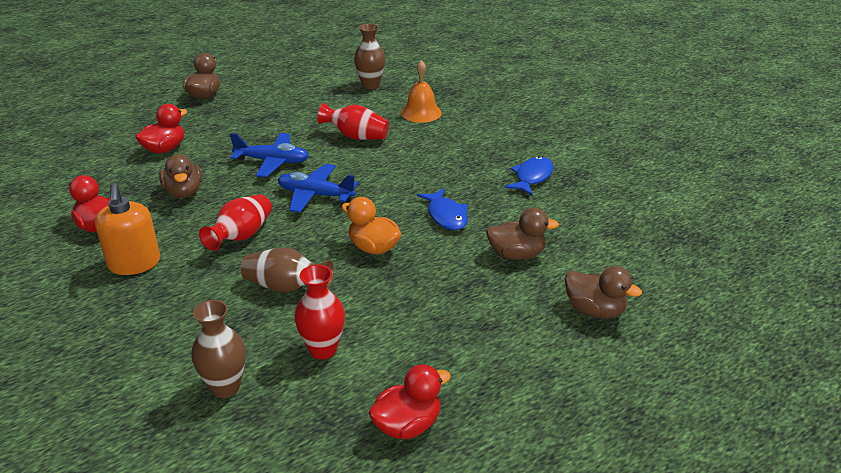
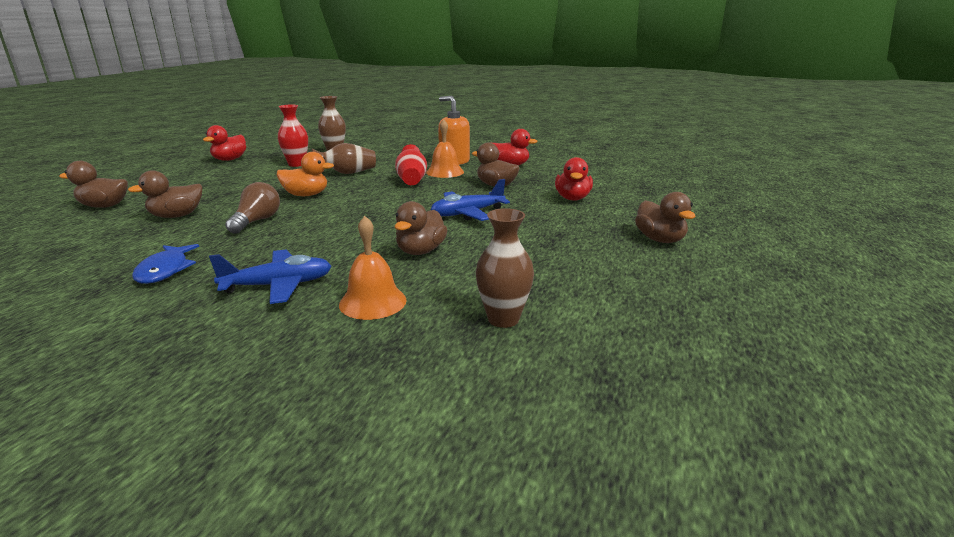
camera: 145 degrees right, 10 degrees down
blue plane [278,164,358,213] -> blue plane moved to [209,249,331,304]
red vase [318,103,389,140] -> brown duck [395,201,447,255]
blue fish [417,188,468,230] -> brown light bulb [225,182,280,234]
none -> orange bell [426,119,464,178]

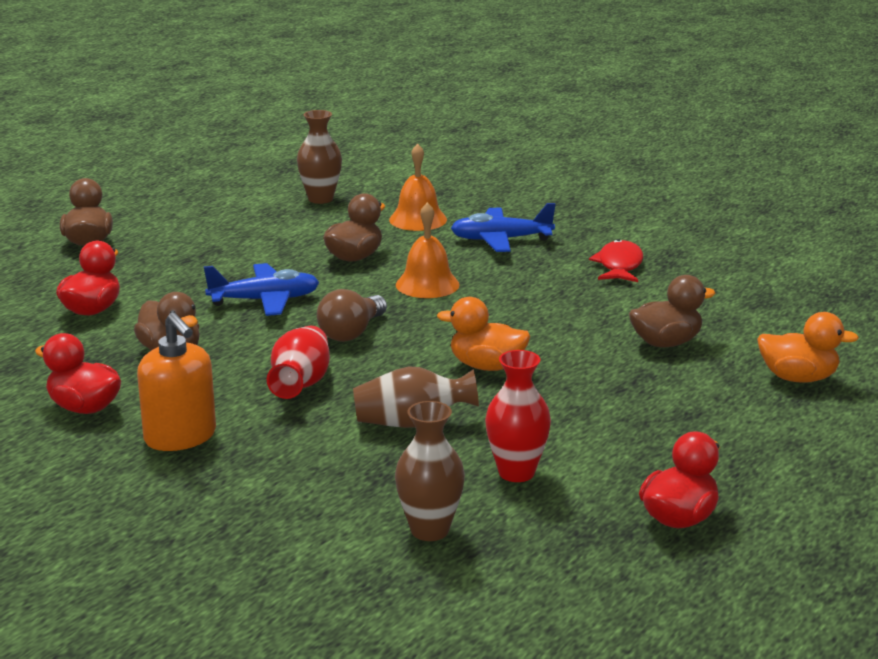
camera: 165 degrees left, 0 degrees up
brown duck [59,161,128,208] -> orange duck [757,312,859,383]
blue fish [132,244,199,284] -> red fish [589,239,643,282]
brown light bulb [225,182,280,234] -> brown light bulb moved to [317,289,387,342]
orange bell [426,119,464,178] -> orange bell moved to [396,202,460,298]

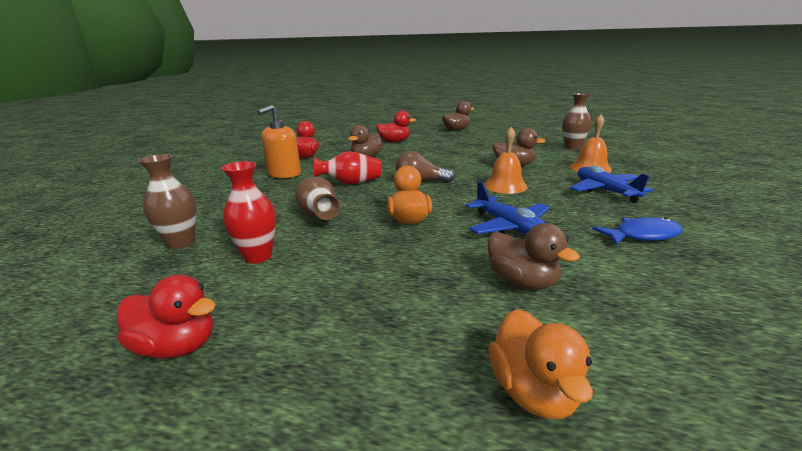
camera: 70 degrees right, 0 degrees up
blue plane [204,263,319,316] -> blue plane moved to [465,181,550,234]
red fish [589,239,643,282] -> blue fish [593,217,683,245]

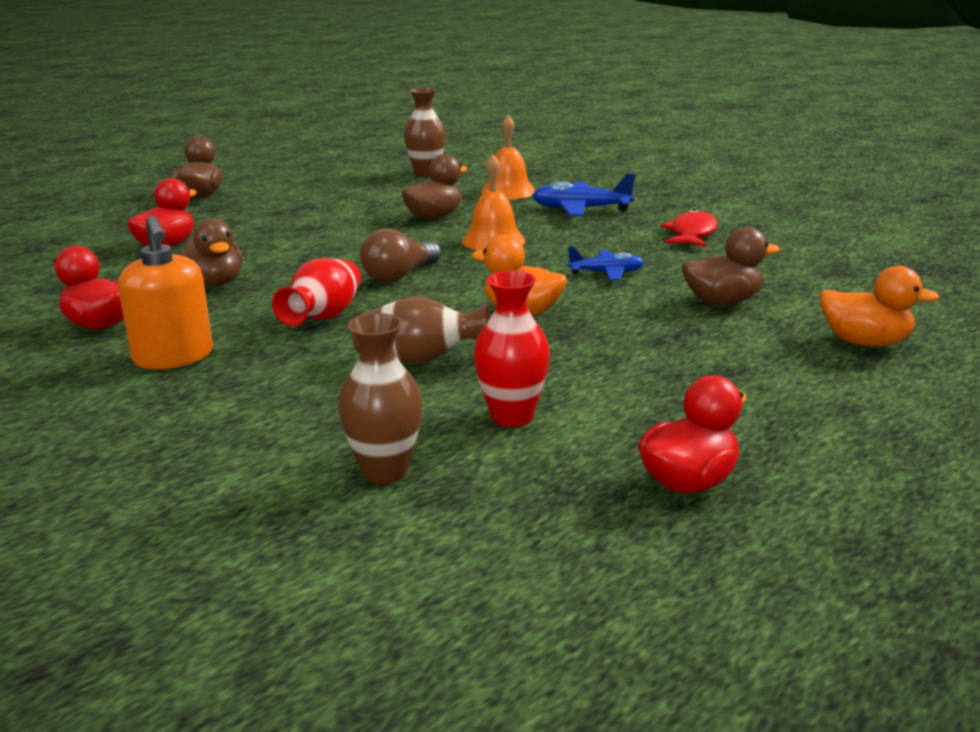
camera: 60 degrees left, 0 degrees up
blue plane [465,181,550,234] -> blue plane [568,247,644,280], size x0.64
blue fish [593,217,683,245] -> red fish [661,209,718,247]

